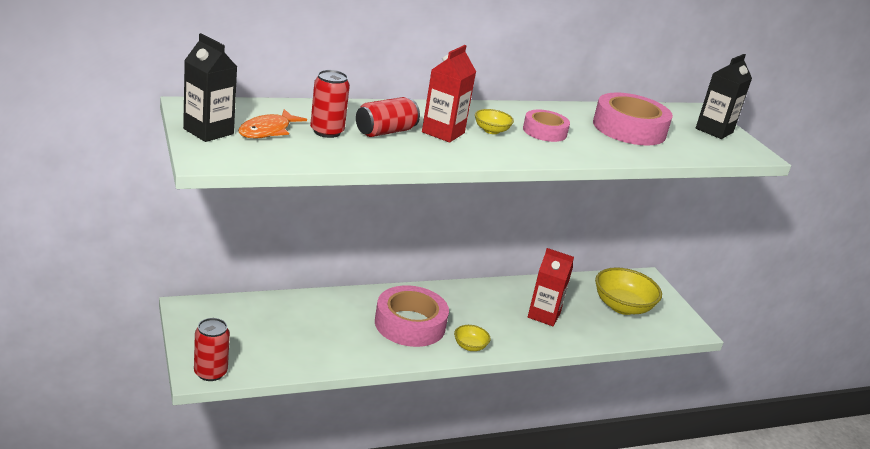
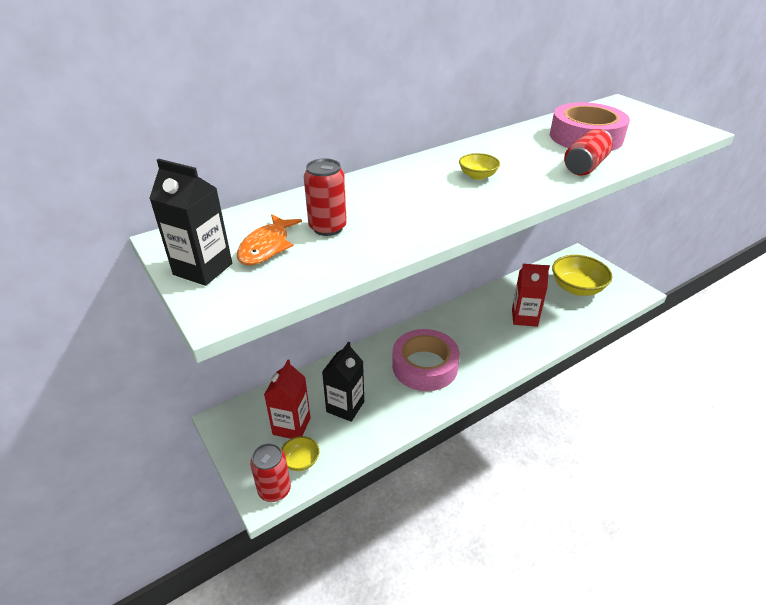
camera: 10 degrees left, 10 degrees up
red can [356,97,420,137] -> red can moved to [564,129,613,176]
red carton [422,45,476,143] -> red carton moved to [264,360,311,439]
yellow bowl [454,325,490,351] -> yellow bowl moved to [281,436,319,471]
pink tape [523,110,570,142] -> none
black carton [696,54,752,139] -> black carton moved to [322,342,364,422]

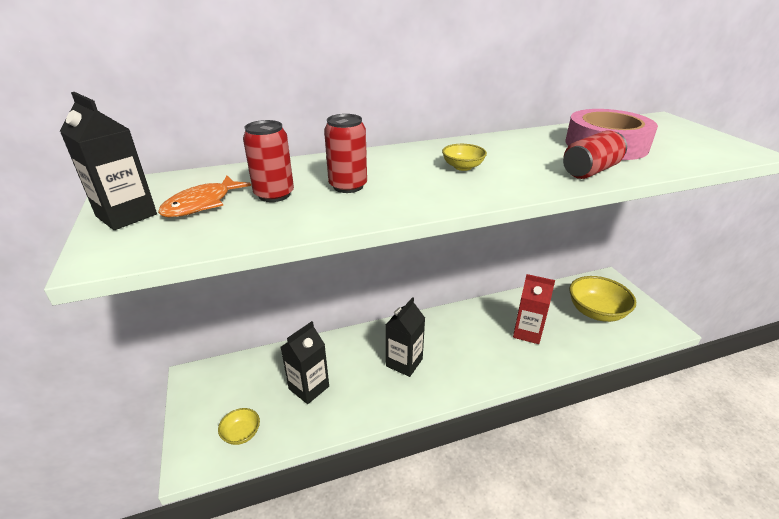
camera: 15 degrees right, 5 degrees down
red can [250,443,291,502] -> red can moved to [324,114,367,193]
red carton [264,360,311,439] -> none
pink tape [392,329,460,391] -> black carton [386,297,425,377]

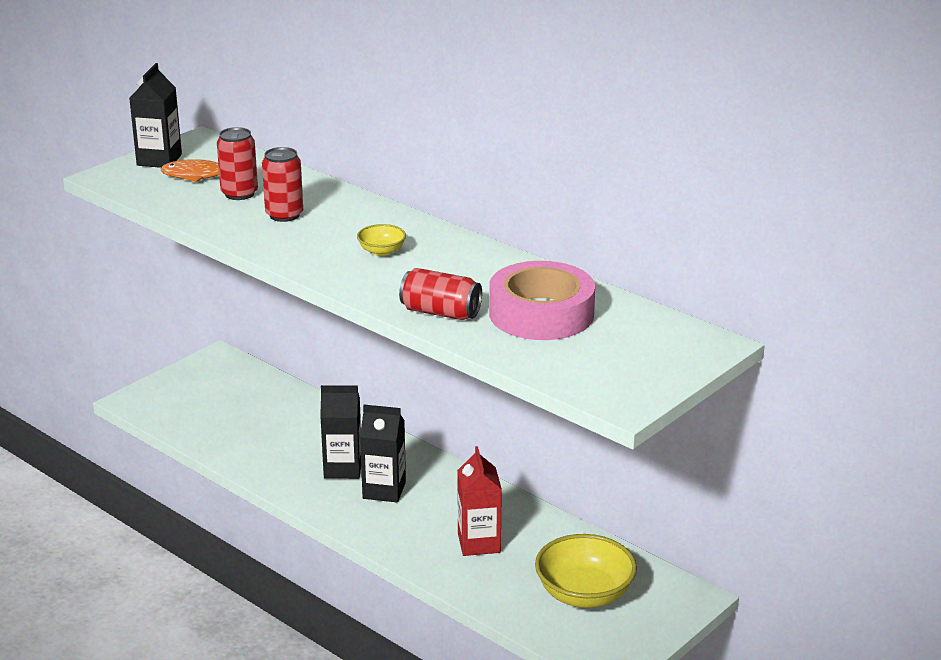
camera: 60 degrees right, 5 degrees down
yellow bowl [218,408,260,445] -> none
black carton [281,321,329,404] -> black carton moved to [360,405,406,502]

